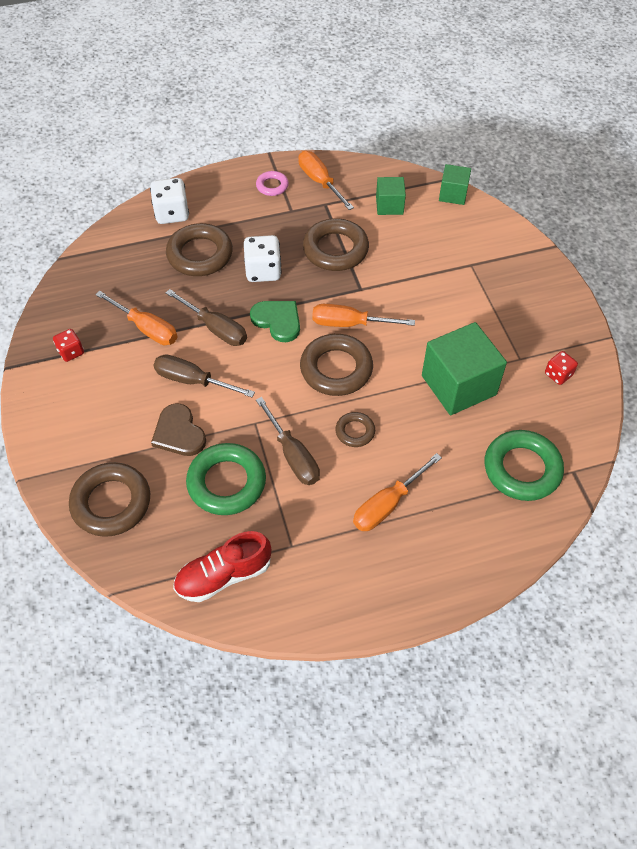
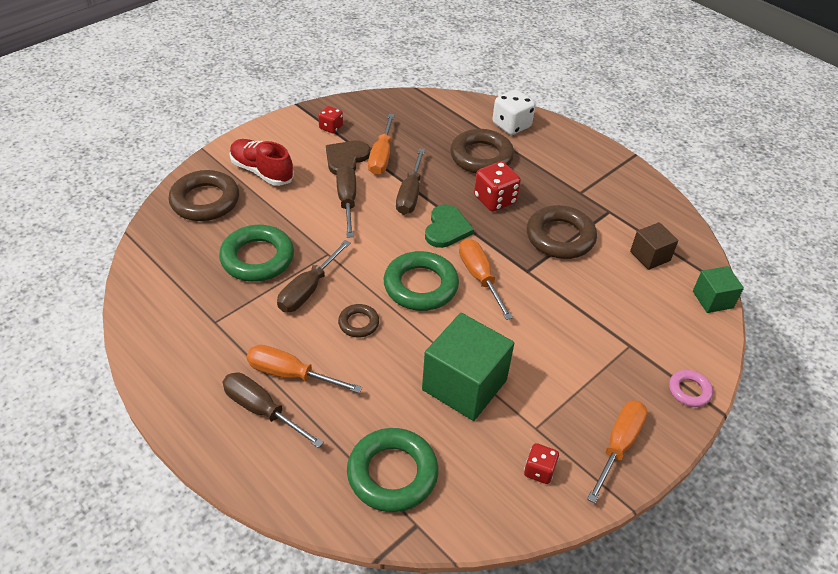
camera: 60 degrees right, 10 degrees down
brown heart [151,404,206,456] -> brown heart moved to [326,141,370,175]
red shoe [173,531,271,602] -> red shoe moved to [230,139,294,186]
white dice [244,235,282,282] -> red dice [474,161,521,212]
pink ring [256,171,289,196] -> pink ring moved to [669,370,713,407]
orange screwdriver [299,151,354,210] -> orange screwdriver moved to [587,400,648,503]
brown ring [300,334,373,396] -> green ring [384,251,459,311]
green cube [376,177,406,215] -> brown cube [630,222,678,270]
none -> brown screwdriver [223,372,324,448]

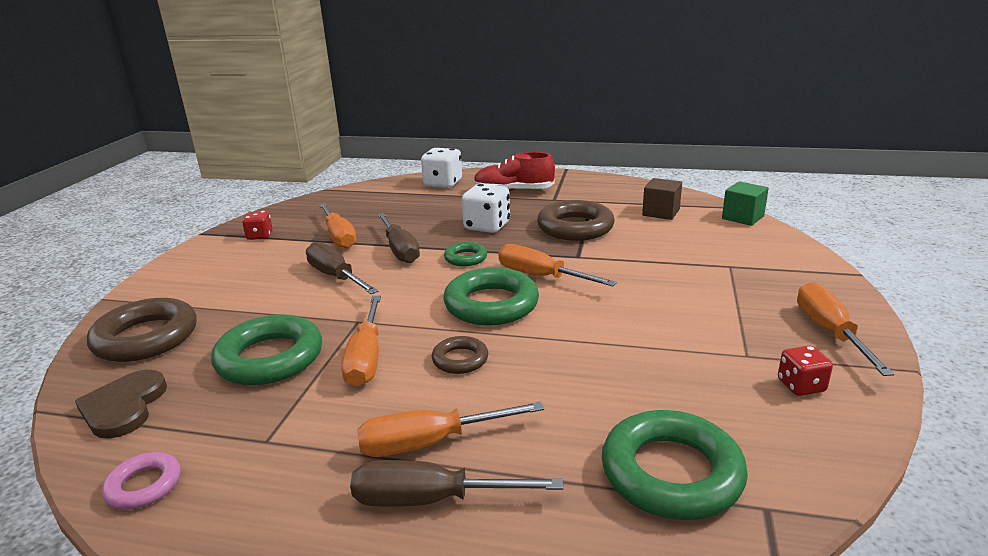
camera: 30 degrees left, 20 degrees down
red shoe [230,139,294,186] -> red shoe moved to [474,152,555,191]
brown screwdriver [277,240,351,312] -> orange screwdriver [341,295,381,387]
brown heart [326,141,370,175] -> brown heart moved to [75,370,167,439]
green cube [422,313,514,421] -> none
green heart [425,204,474,248] -> green ring [444,242,487,266]
brown ring [450,129,514,173] -> none
red dice [474,161,521,212] -> white dice [462,184,510,233]
pink ring [669,370,713,407] -> pink ring moved to [102,452,181,510]

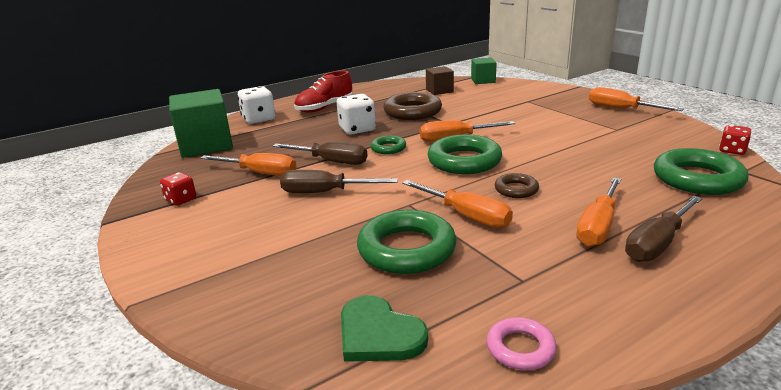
camera: 45 degrees left, 0 degrees up
brown heart [75,370,167,439] -> green heart [341,295,428,362]
brown ring [87,298,197,362] -> none
red dice [778,346,833,396] -> red dice moved to [719,125,751,155]
none -> green cube [169,89,233,158]

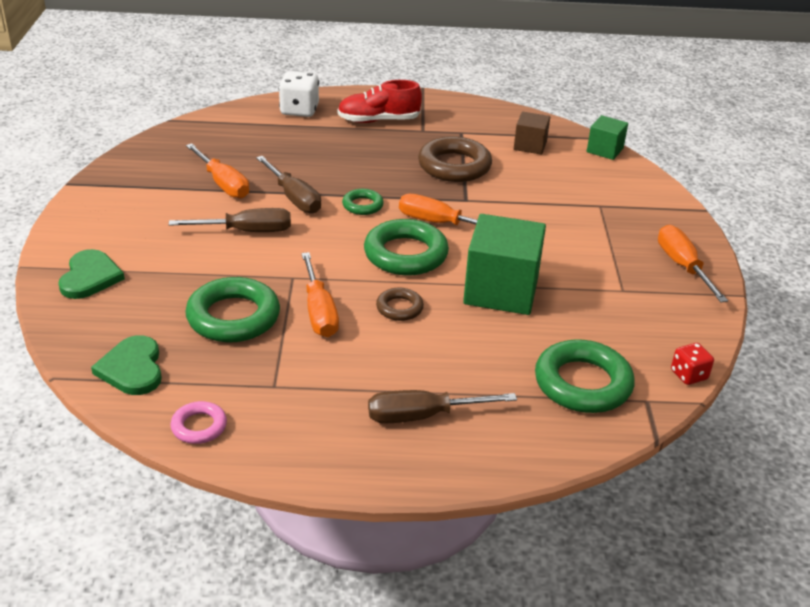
camera: 30 degrees right, 10 degrees up
red dice [160,172,196,206] -> none
green cube [169,89,233,158] -> green cube moved to [463,214,546,315]
brown screwdriver [280,170,398,193] -> brown screwdriver turned 135 degrees clockwise [169,208,291,232]
white dice [337,94,376,134] -> none
orange screwdriver [576,177,621,247] -> none
none -> green heart [58,249,125,299]

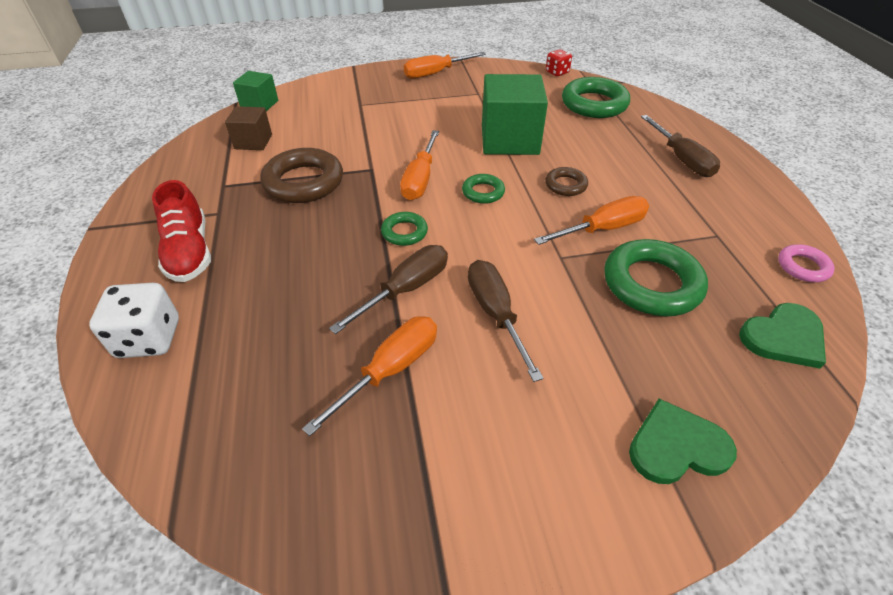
camera: 100 degrees left, 10 degrees up
green ring [364,219,449,275] -> green ring [462,174,505,204], size x0.52

